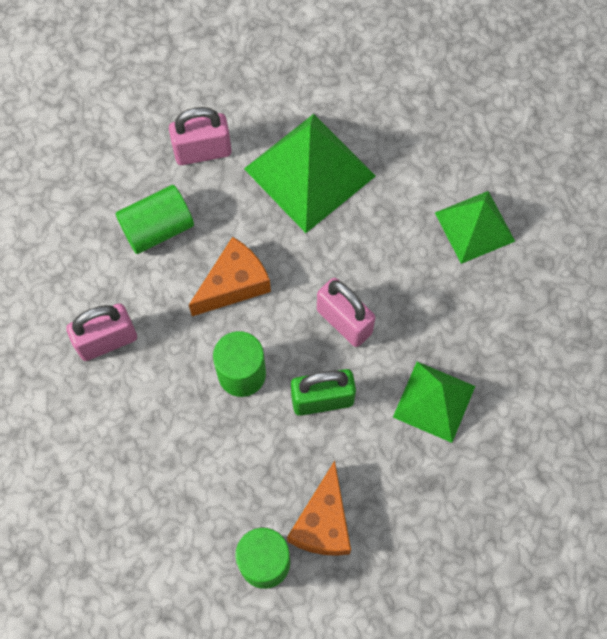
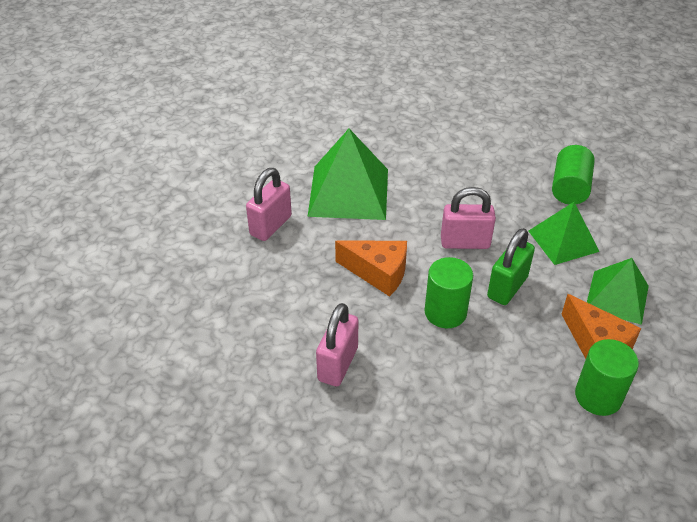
camera: 45 degrees left, 25 degrees down
green cylinder [116,185,194,254] -> green cylinder moved to [552,145,594,205]
orange cheese [189,237,271,316] -> orange cheese turned 105 degrees clockwise [335,240,407,297]
green pyramid [435,191,515,264] -> green pyramid moved to [587,258,649,325]

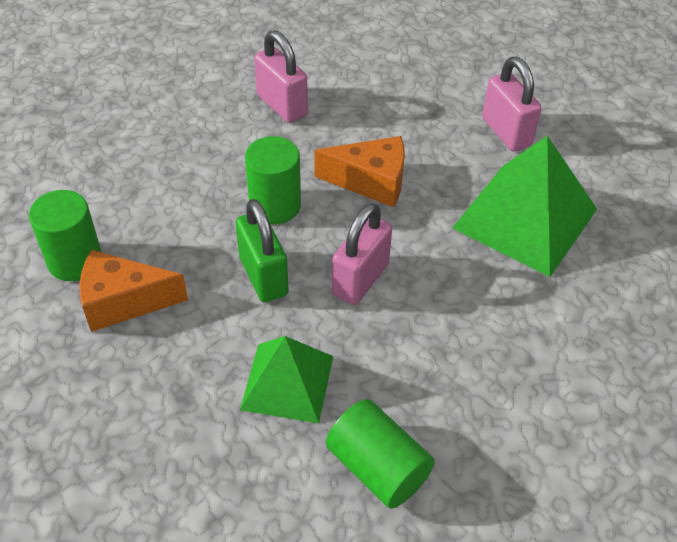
camera: 120 degrees right, 5 degrees up
orange cheese [335,240,407,297] -> orange cheese turned 135 degrees counterclockwise [314,136,405,208]
green pyramid [587,258,649,325] -> none

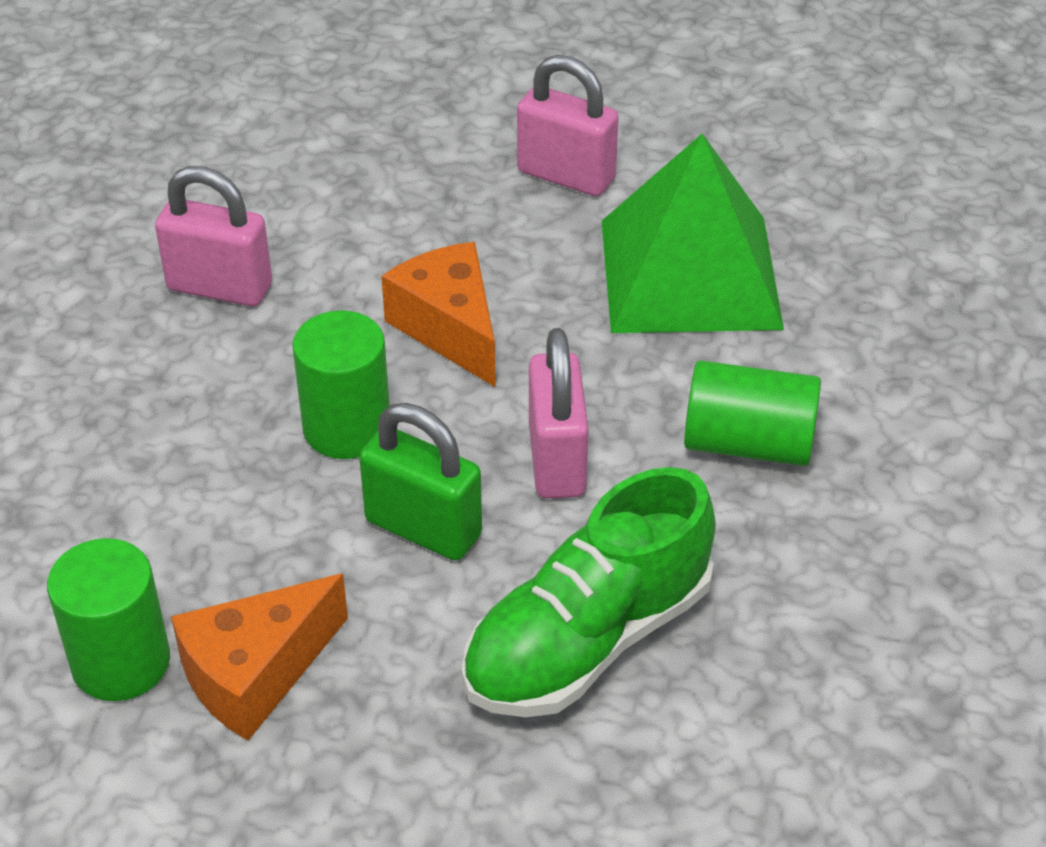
camera: 35 degrees left, 5 degrees down
green pyramid [240,336,334,423] -> green shoe [462,467,716,717]
orange cheese [314,136,405,208] -> orange cheese turned 90 degrees counterclockwise [381,242,496,387]
green cylinder [326,399,435,509] -> green cylinder moved to [684,360,821,466]

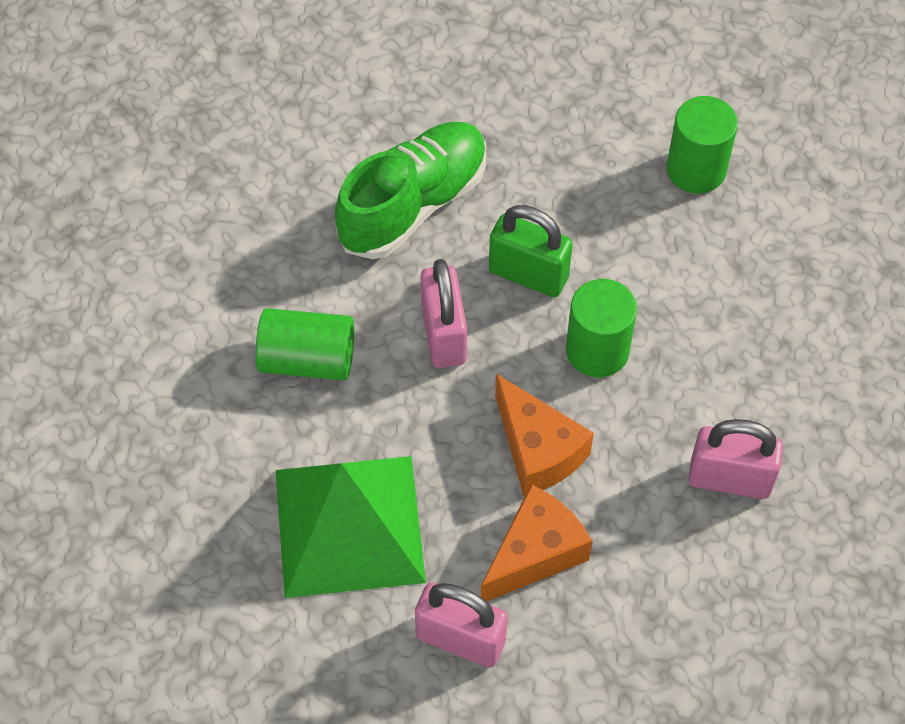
camera: 175 degrees right, 15 degrees up
orange cheese [171,574,348,741] -> orange cheese moved to [481,484,593,601]

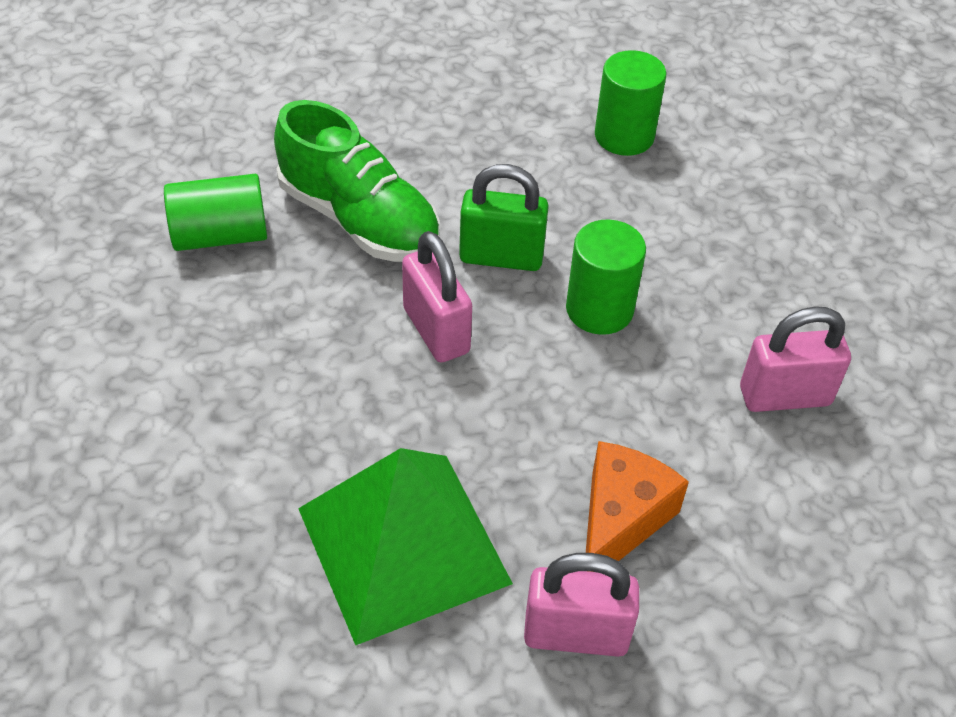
camera: 20 degrees left, 10 degrees down
green cylinder [256,308,354,380] -> green cylinder moved to [164,174,267,251]
green shoe [335,122,486,259] -> green shoe turned 105 degrees clockwise [274,100,440,262]
orange cheese [495,374,594,496] -> none

